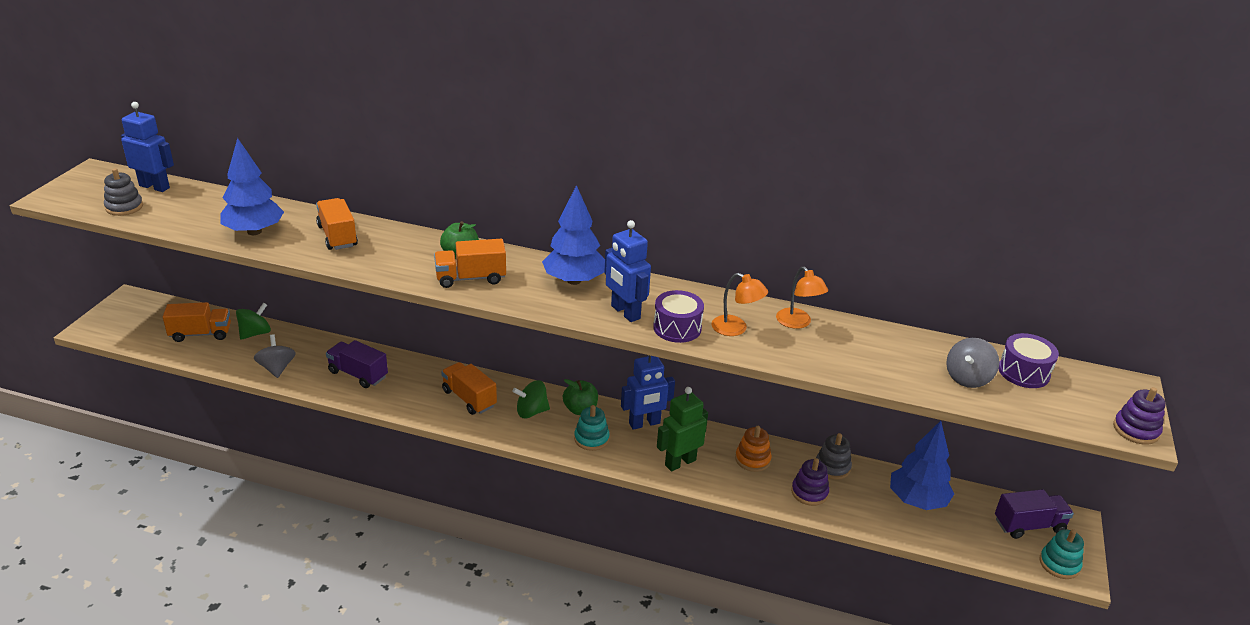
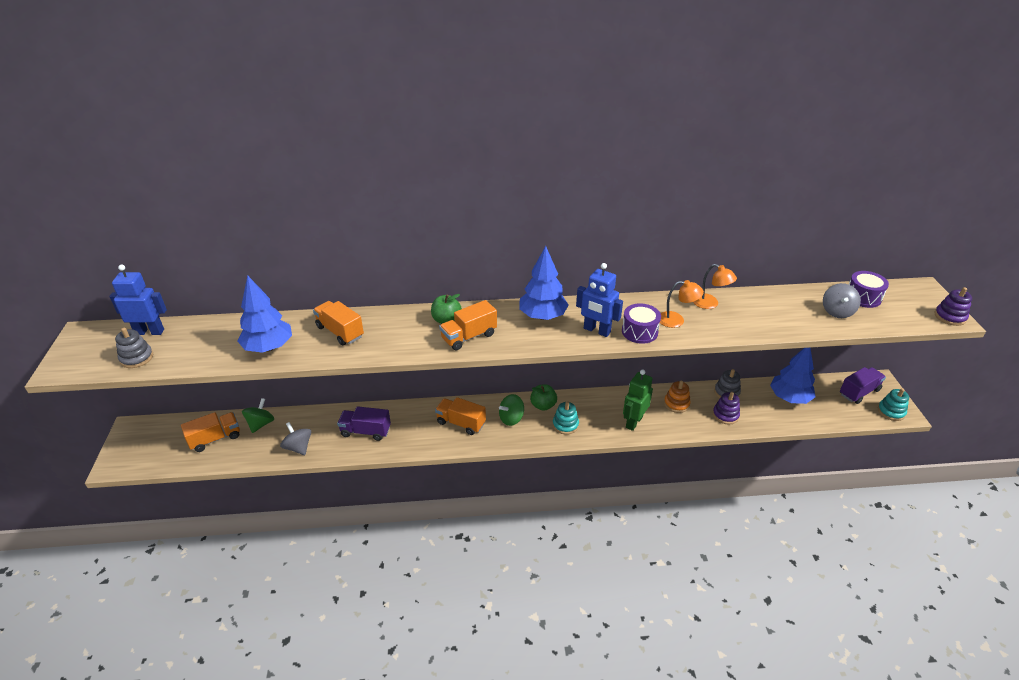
camera: 20 degrees left, 5 degrees up
blue robot [621,355,675,430] -> none

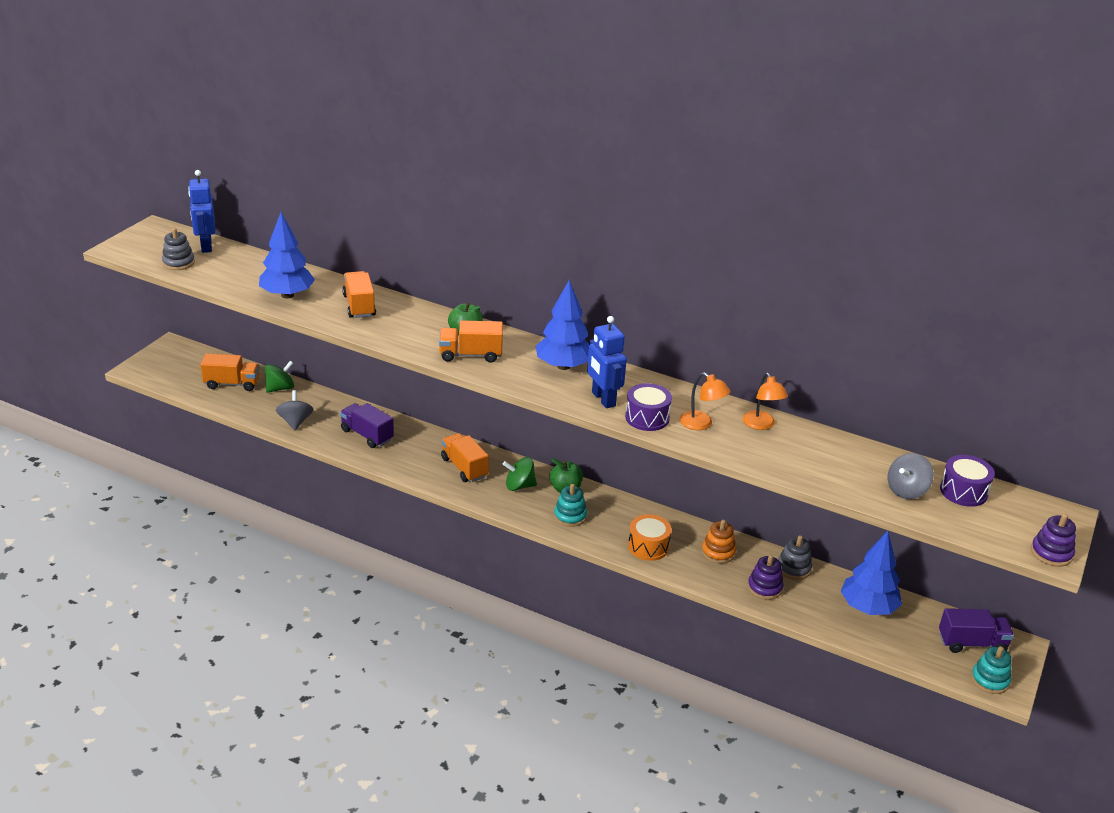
camera: 30 degrees right, 5 degrees down
blue robot [109,265,167,335] -> blue robot turned 135 degrees counterclockwise [188,170,215,253]
green robot [623,370,653,431] -> orange drum [628,514,672,561]

